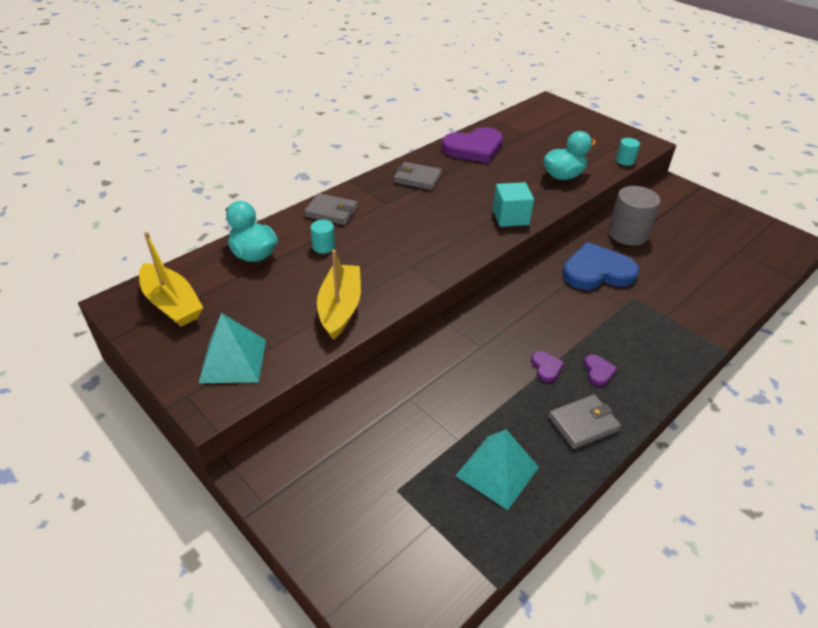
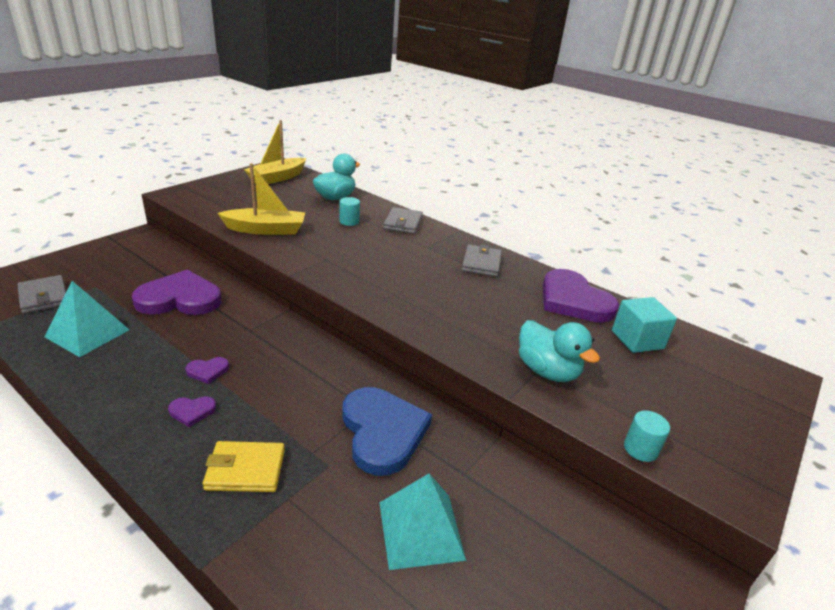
camera: 80 degrees right, 10 degrees down
turquoise pyramid [199,313,266,383] -> turquoise pyramid moved to [379,474,466,570]
turquoise cube [493,182,534,227] -> turquoise cube moved to [612,297,677,353]
grey wallet [548,394,621,449] -> grey wallet moved to [17,275,66,314]
grey cylinder [608,186,661,246] -> none
none -> purple heart [132,270,221,315]
none -> yellow wallet [203,441,285,492]

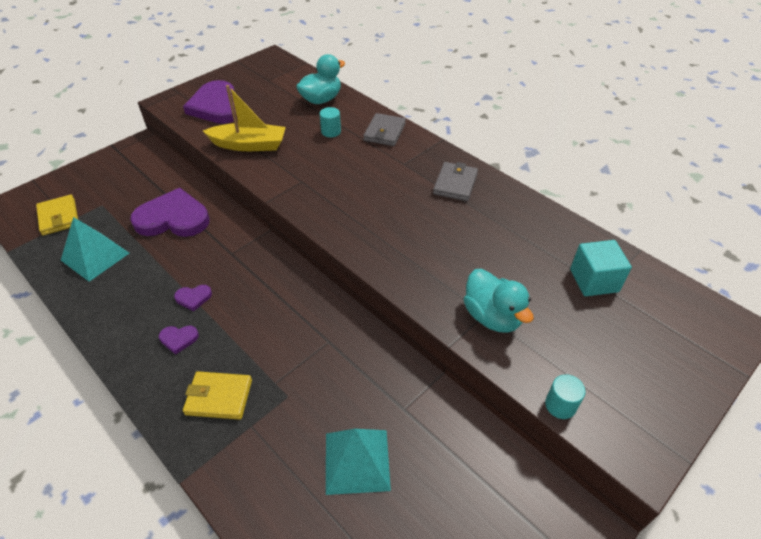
camera: 10 degrees right, 15 degrees up
grey wallet [17,275,66,314] -> yellow wallet [36,195,78,235]
yellow boat [244,120,306,184] -> none
blue heart [342,387,432,476] -> none
purple heart [543,269,619,323] -> purple heart moved to [183,80,237,124]

